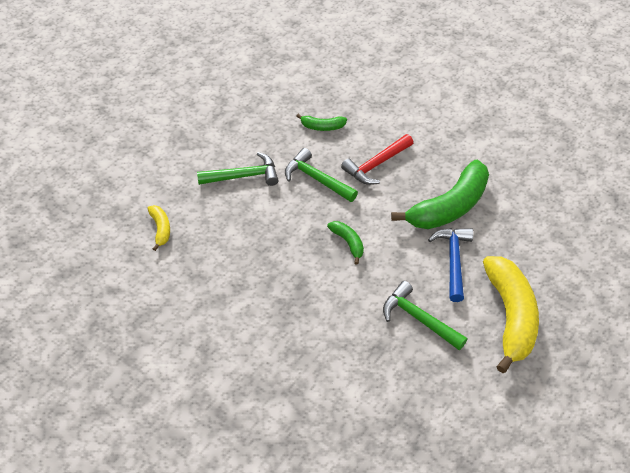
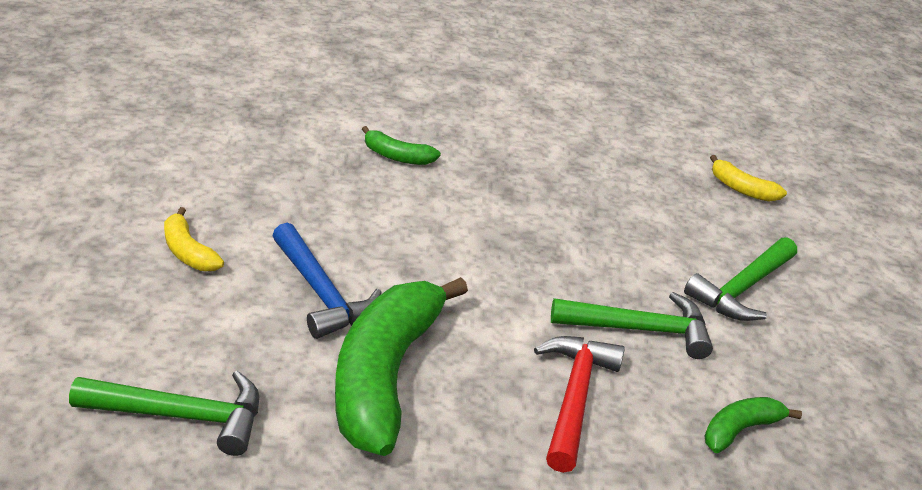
camera: 140 degrees right, 15 degrees down
green banana [327,221,364,265] -> green banana moved to [362,126,441,165]
green hammer [383,281,467,350] -> green hammer moved to [69,370,259,456]
yellow banana [483,256,539,373] -> yellow banana [164,207,224,271], size x0.46

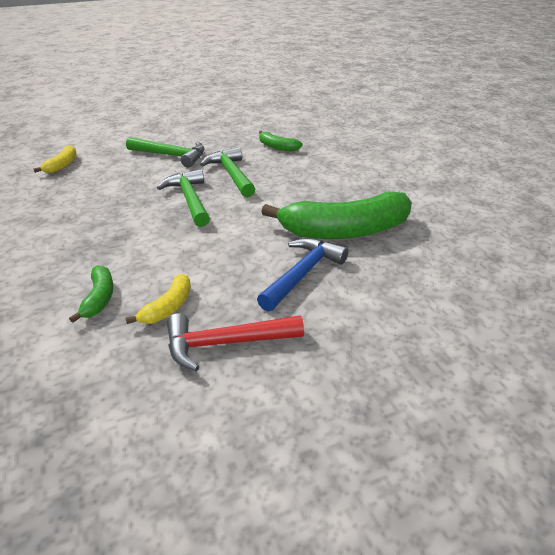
camera: 110 degrees left, 0 degrees up
green hammer [69,370,259,456] -> green hammer moved to [157,169,210,227]
yellow banana [164,207,224,271] -> yellow banana moved to [126,274,191,324]
red hammer [534,336,625,473] -> red hammer moved to [167,313,304,371]

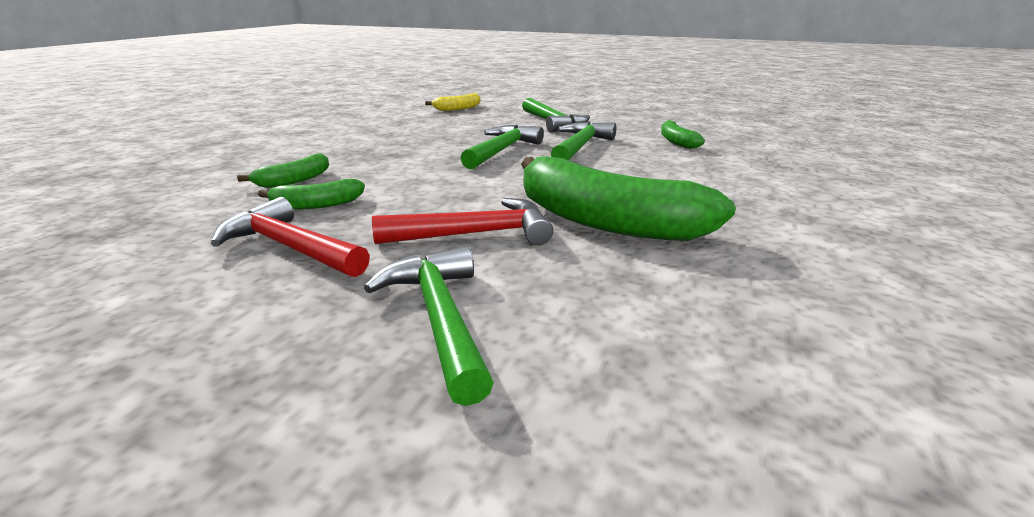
camera: 45 degrees right, 10 degrees down
yellow banana [126,274,191,324] -> green banana [258,179,365,210]
blue hammer [257,238,348,311] -> red hammer [372,198,553,245]
none -> green hammer [364,246,494,406]

